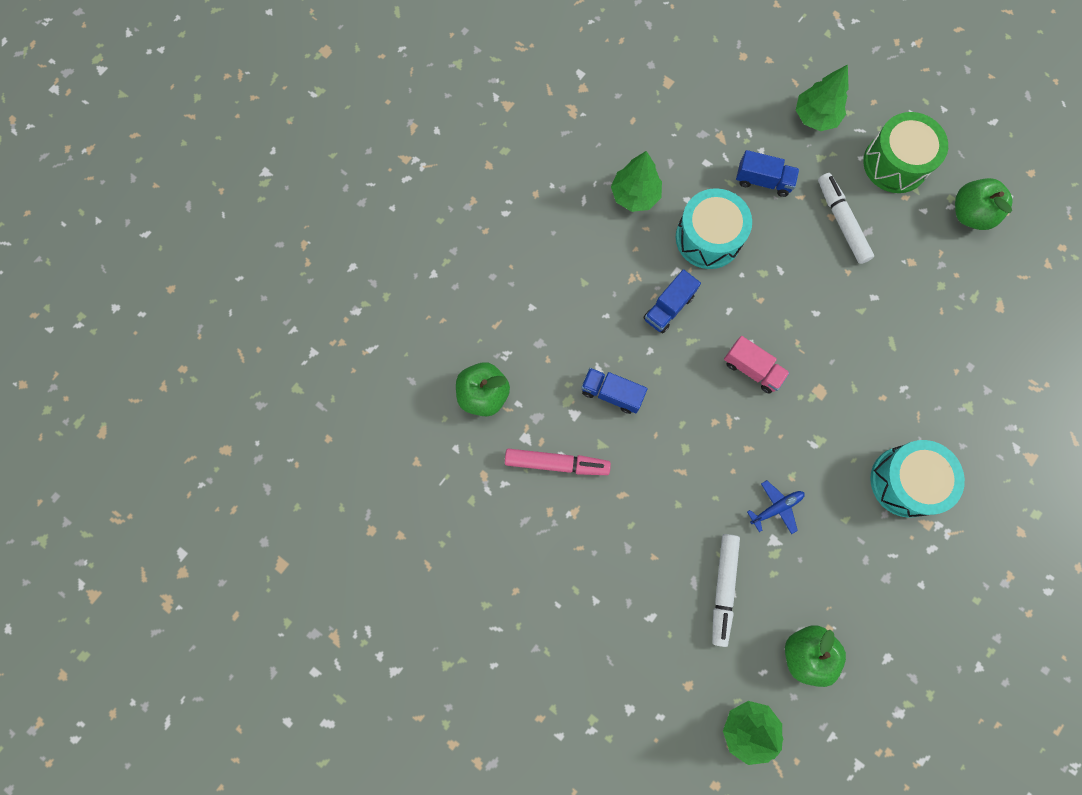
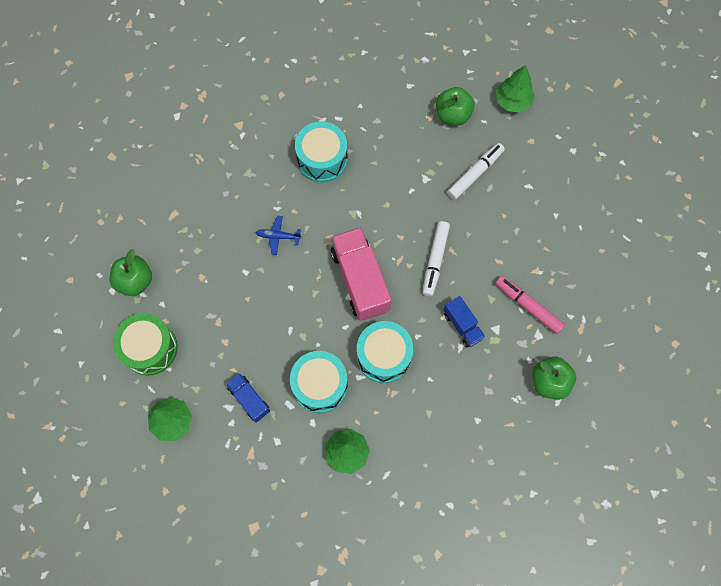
camera: 145 degrees left, 5 degrees down
blue truck [643,269,701,333] -> turquoise drum [357,321,413,383]
pink truck [724,336,790,394] -> pink truck [331,227,392,321], size x1.86
blue plane [747,480,805,534] -> blue plane moved to [256,216,301,255]
white marker [818,173,874,264] -> white marker moved to [423,221,450,296]

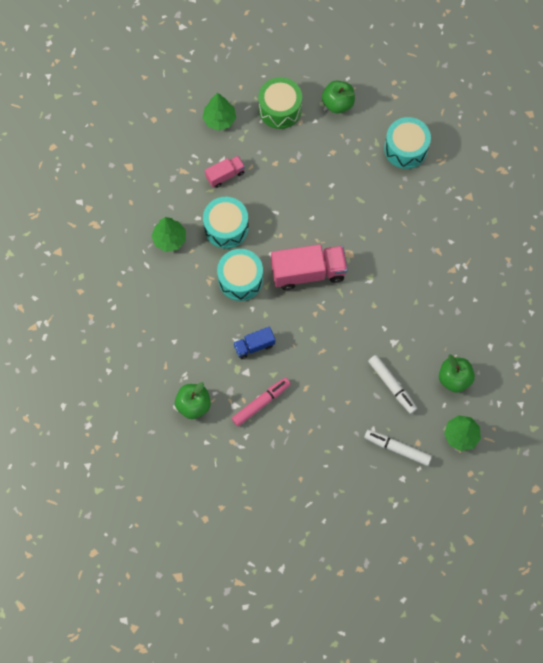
camera: 100 degrees right, 0 degrees up
blue truck [226,373,270,423] -> pink truck [205,156,245,188]
blue plane [256,216,301,255] -> none
turquoise drum [295,122,348,182] -> turquoise drum moved to [384,117,431,169]
white marker [423,221,450,296] -> white marker moved to [364,430,432,466]

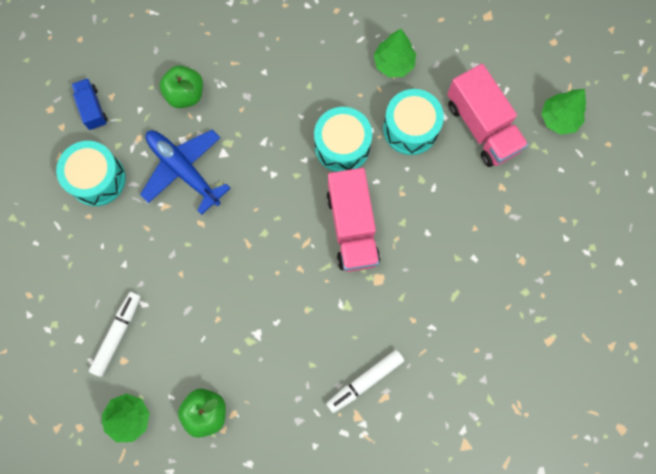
camera: 90 degrees right, 5 degrees up
pink truck [205,156,245,188] -> pink truck [447,64,528,167], size x1.86
pink marker [232,377,291,426] -> blue plane [140,130,230,215]
blue truck [233,326,275,359] -> blue truck moved to [72,78,108,130]
green drum [258,77,302,129] -> none
green apple [322,81,355,113] -> none
white marker [368,355,417,414] -> white marker moved to [326,350,404,413]
turquoise drum [384,117,431,169] -> turquoise drum moved to [56,141,126,206]

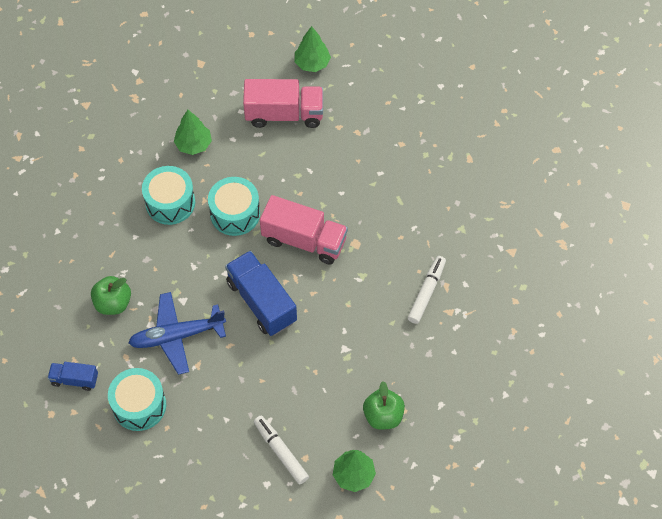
camera: 60 degrees left, 15 degrees down
white marker [326,350,404,413] -> white marker turned 150 degrees counterclockwise [408,256,446,324]
turquoise drum [383,89,444,155] -> turquoise drum moved to [142,166,195,225]
none -> blue truck [225,251,297,336]

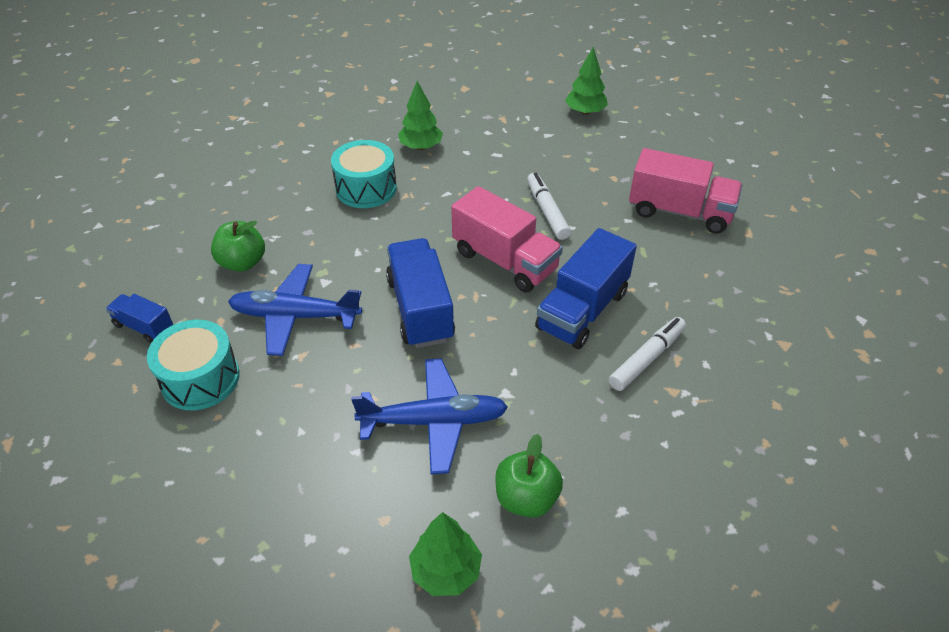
camera: 20 degrees right, 15 degrees down
turquoise drum [208,177,260,236] -> none
pink truck [243,79,323,128] -> pink truck moved to [629,148,742,234]
white marker [254,415,309,484] -> white marker moved to [527,173,571,240]
none -> blue plane [351,358,508,474]
none -> blue truck [535,228,637,349]

